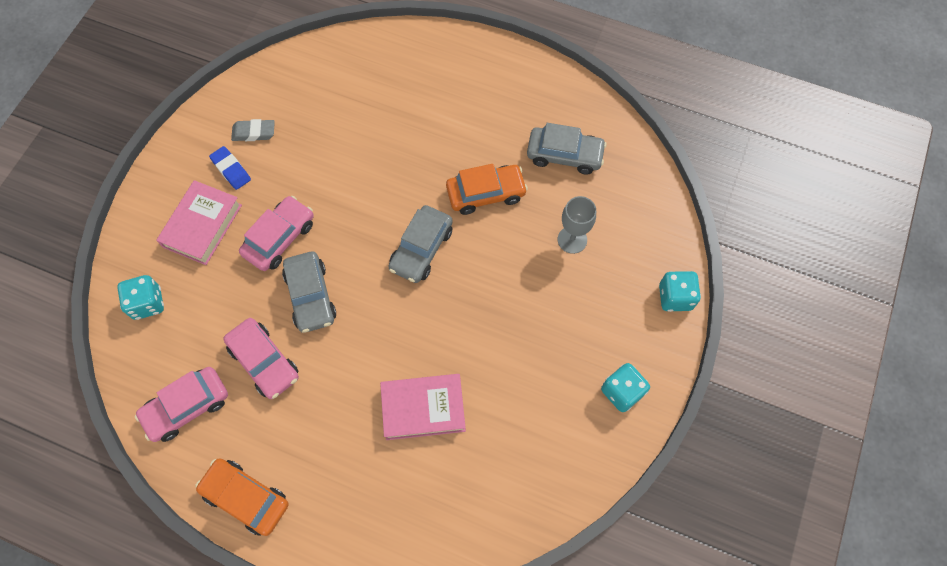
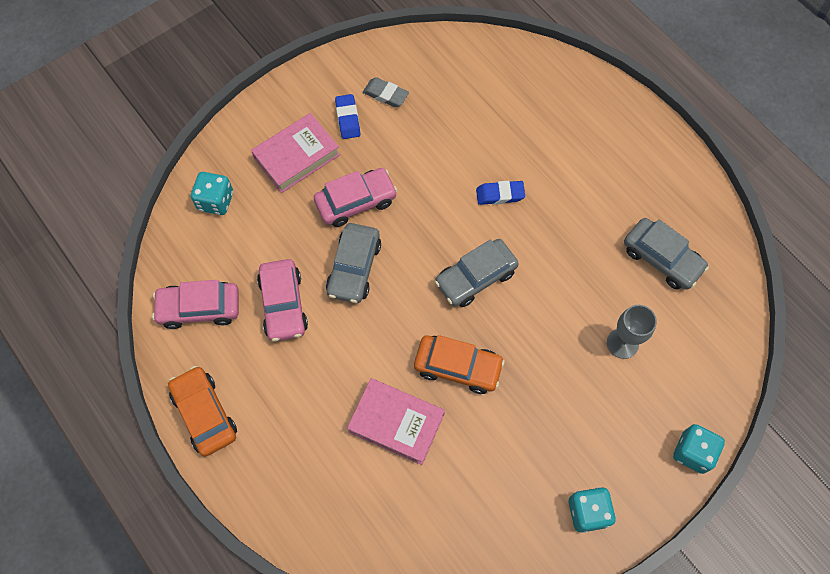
camera: 30 degrees right, 0 degrees up
orange car [446,164,528,215] -> orange car moved to [414,335,505,394]
none -> blue eraser [476,181,525,205]

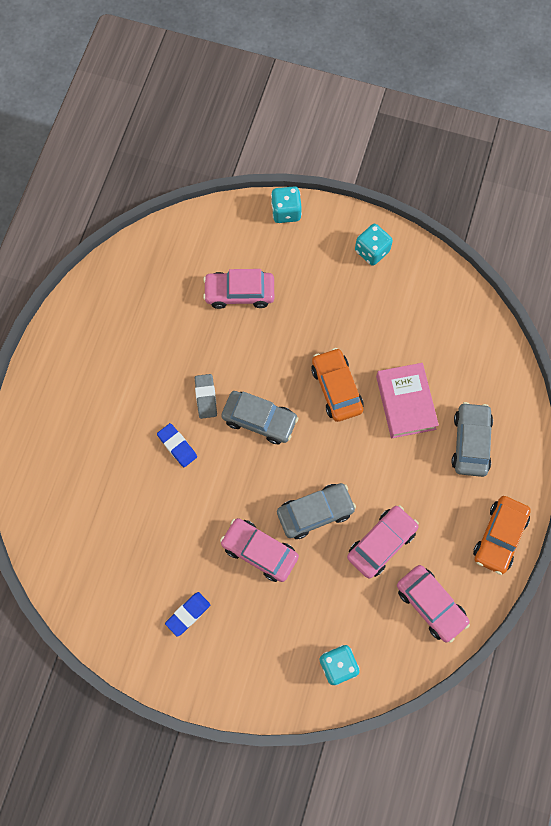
camera: 125 degrees left, 5 degrees up
pink book [251,113,340,193] -> none
grey eraser [363,77,409,107] -> grey eraser moved to [195,374,217,419]
grey goblet [607,305,657,359] -> pink car [203,269,274,309]
grey car [624,218,709,290] -> grey car moved to [451,402,493,477]

